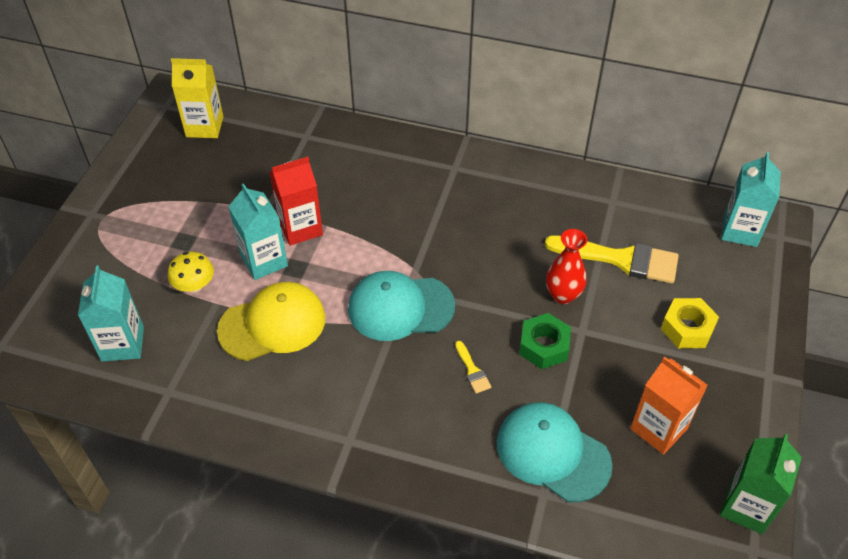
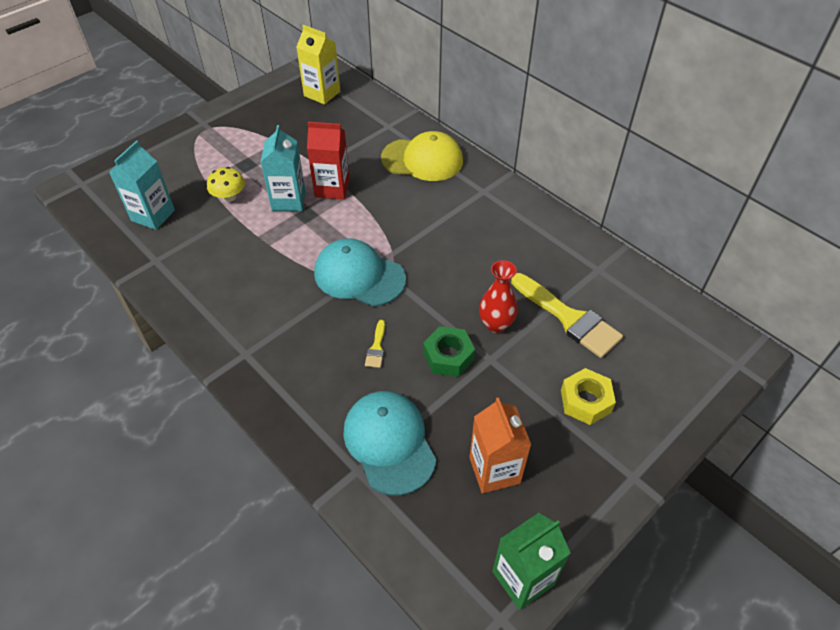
camera: 30 degrees right, 0 degrees up
yellow cap [217,282,326,361] -> yellow cap moved to [381,131,463,181]
turquoise carton [721,152,781,247] -> none

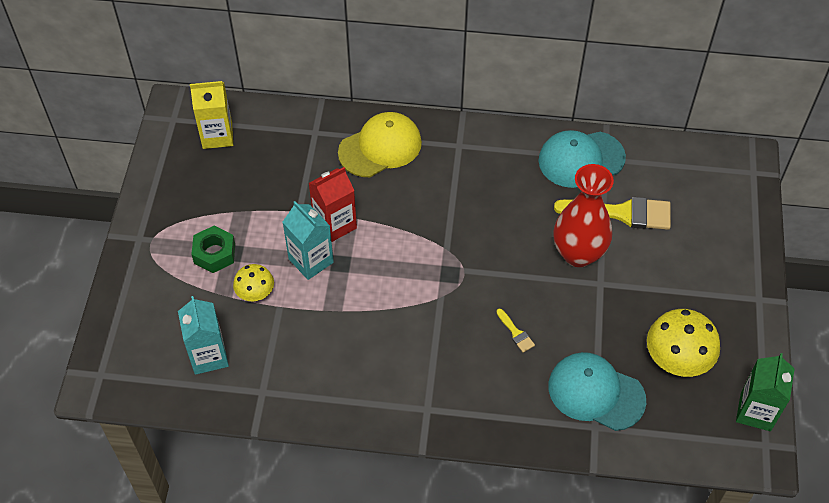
camera: 40 degrees left, 5 degrees up
turquoise cap [314,238,406,306] -> turquoise cap moved to [538,130,626,188]
green nut [423,326,475,377] -> green nut moved to [191,226,235,273]
orange carton [469,397,531,493] -> yellow mushroom [647,309,720,377]
red vase [479,260,518,333] -> red vase [554,164,614,267], size x1.65
yellow nut [561,368,616,425] -> none

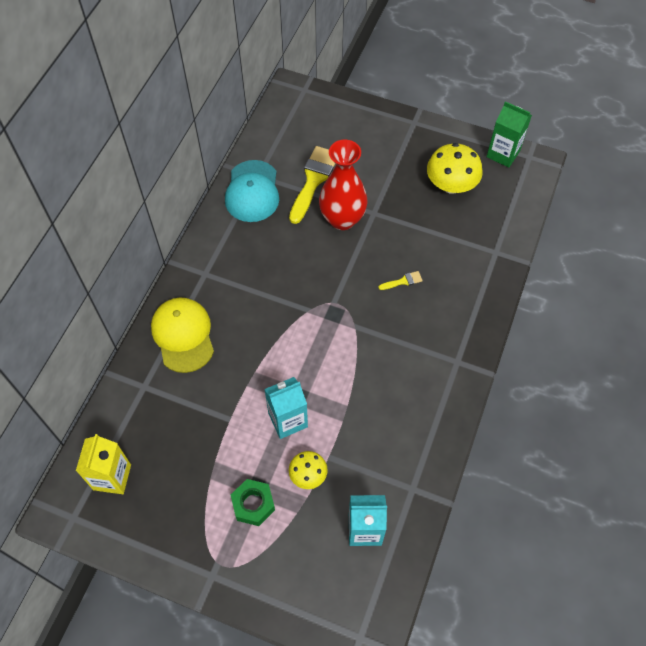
camera: 75 degrees left, 5 degrees up
red carton [309,167,357,242] -> none
turquoise cap [548,352,646,431] -> none

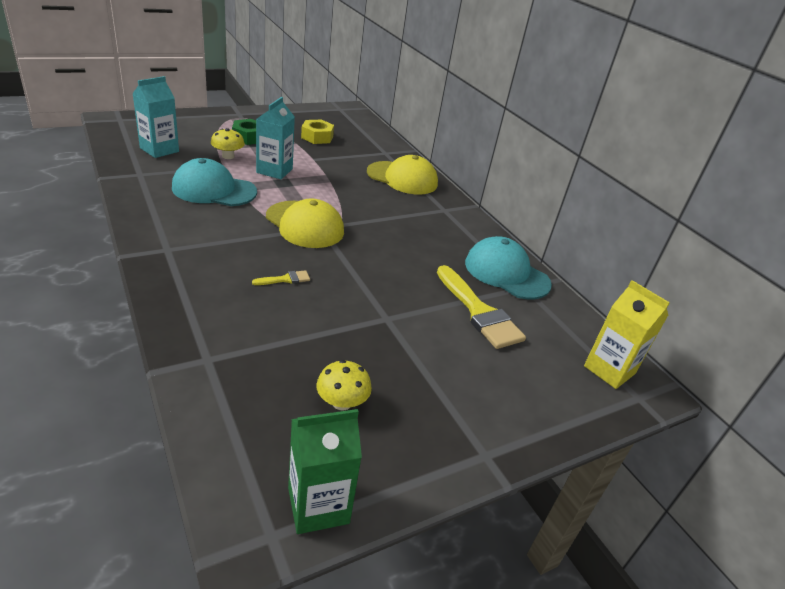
camera: 125 degrees right, 25 degrees down
yellow carton [76,434,131,494] -> yellow carton moved to [584,280,670,389]
red vase [319,140,368,230] -> none
yellow brush [379,271,423,290] -> yellow brush turned 135 degrees counterclockwise [252,270,310,285]
yellow mushroom [427,143,483,194] -> yellow mushroom [316,360,372,411], size x0.59
none -> turquoise cap [172,158,257,206]
none -> yellow cap [266,199,344,248]
none -> yellow nut [301,120,334,144]

